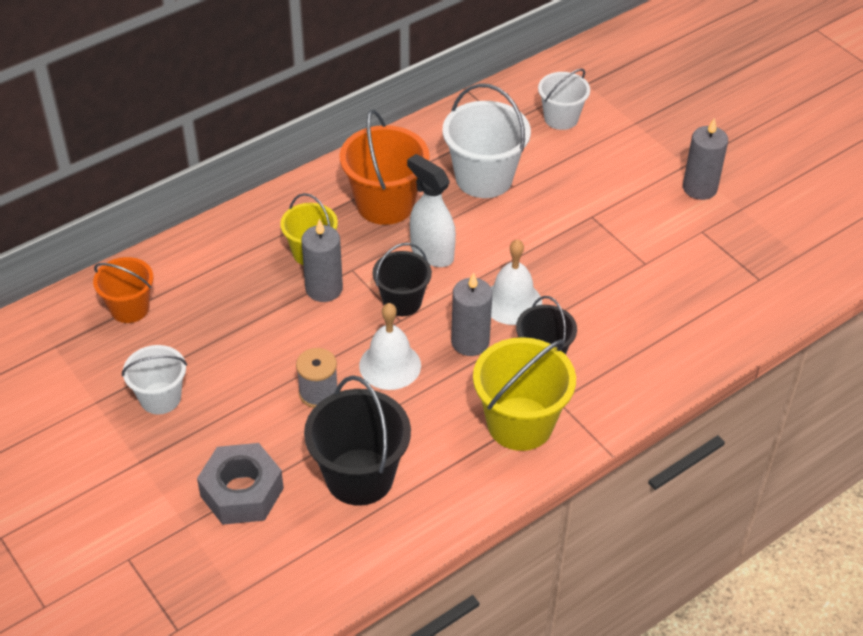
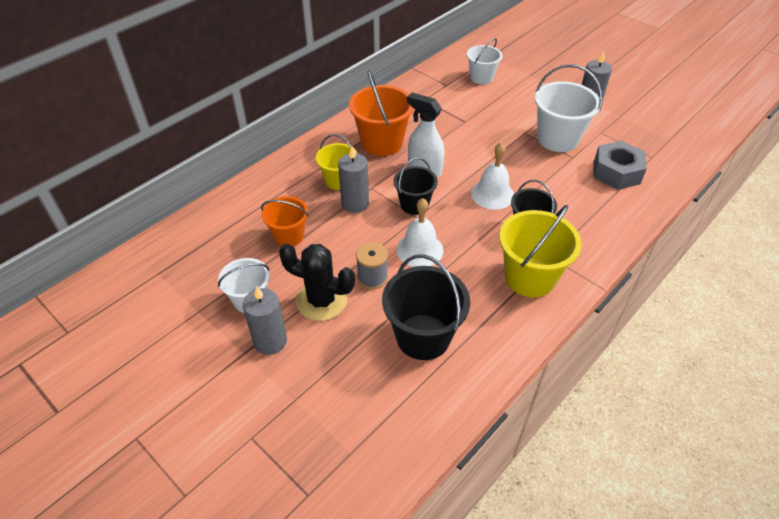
camera: 10 degrees left, 0 degrees up
orange bucket [93,257,153,323] -> orange bucket moved to [261,196,309,246]
grey nut [197,443,284,525] -> grey nut moved to [594,141,647,190]
white bucket [443,83,531,198] -> white bucket moved to [535,64,602,152]
grey candle [451,272,492,356] -> grey candle moved to [243,286,287,355]
none -> black cactus [279,244,355,321]

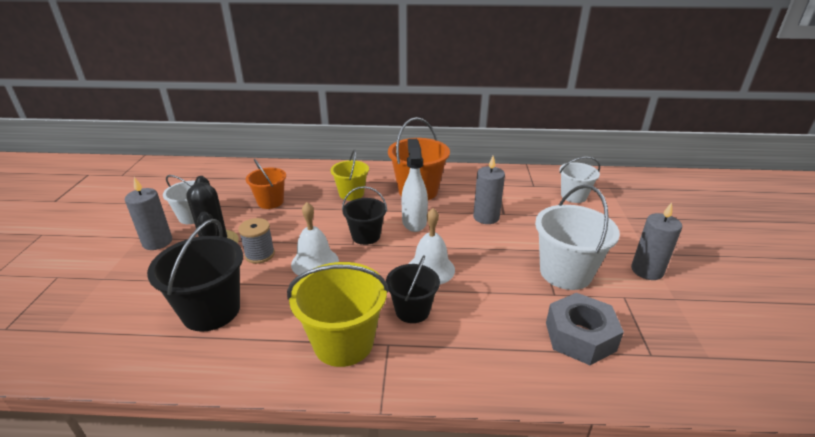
camera: 50 degrees right, 15 degrees down
grey candle [338,146,369,213] -> grey candle moved to [473,156,505,224]

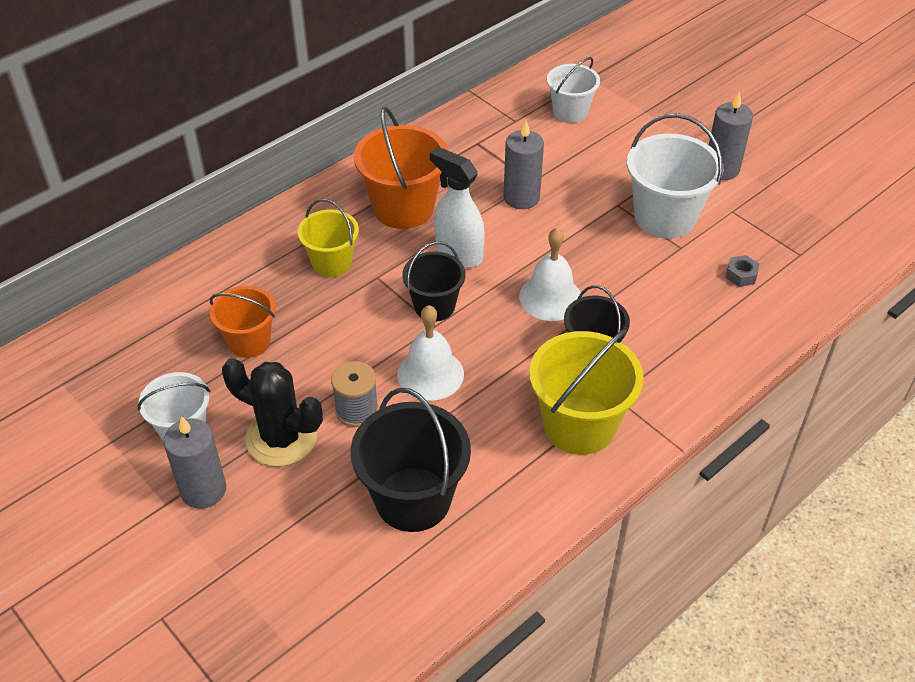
camera: 45 degrees left, 15 degrees up
grey nut [546,293,624,365] -> grey nut [726,255,759,287], size x0.44

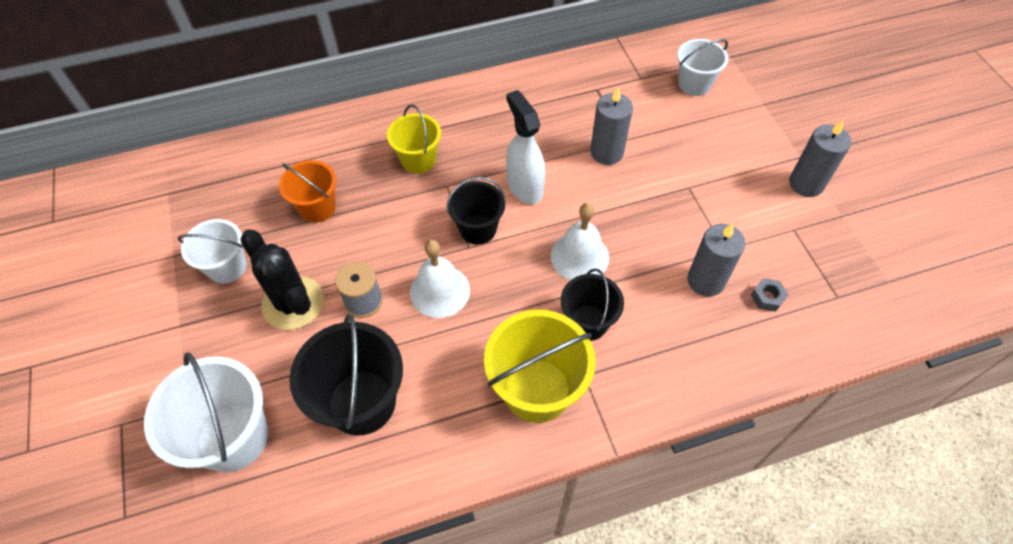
camera: 25 degrees right, 10 degrees up
grey candle [163,416,226,509] -> grey candle moved to [687,223,746,297]
orange bucket [354,107,448,229] -> none
white bucket [627,113,723,239] -> white bucket moved to [144,352,269,472]

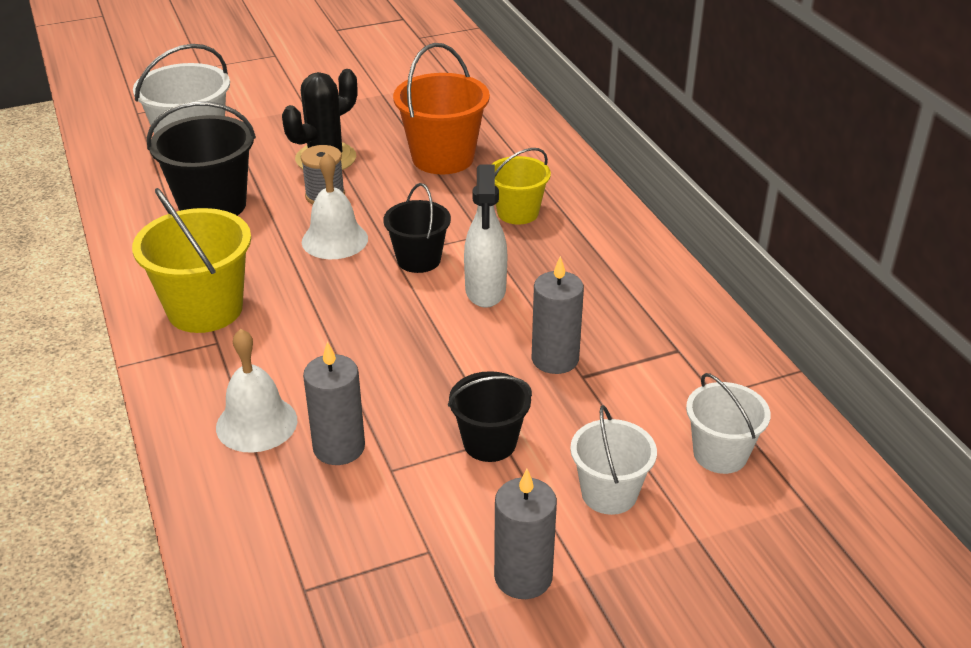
camera: 85 degrees right, 20 degrees down
white bucket [178,219,247,284] -> white bucket moved to [570,405,657,515]
orange bucket [279,160,337,222] -> orange bucket [393,43,490,175], size x1.60
white spray bottle [506,90,545,204] -> white spray bottle turned 120 degrees clockwise [464,165,507,308]
white bell [551,203,609,280] -> white bell moved to [216,329,297,453]
black bucket [561,268,624,341] -> black bucket moved to [448,371,532,462]
grey nut [751,278,789,312] -> none

